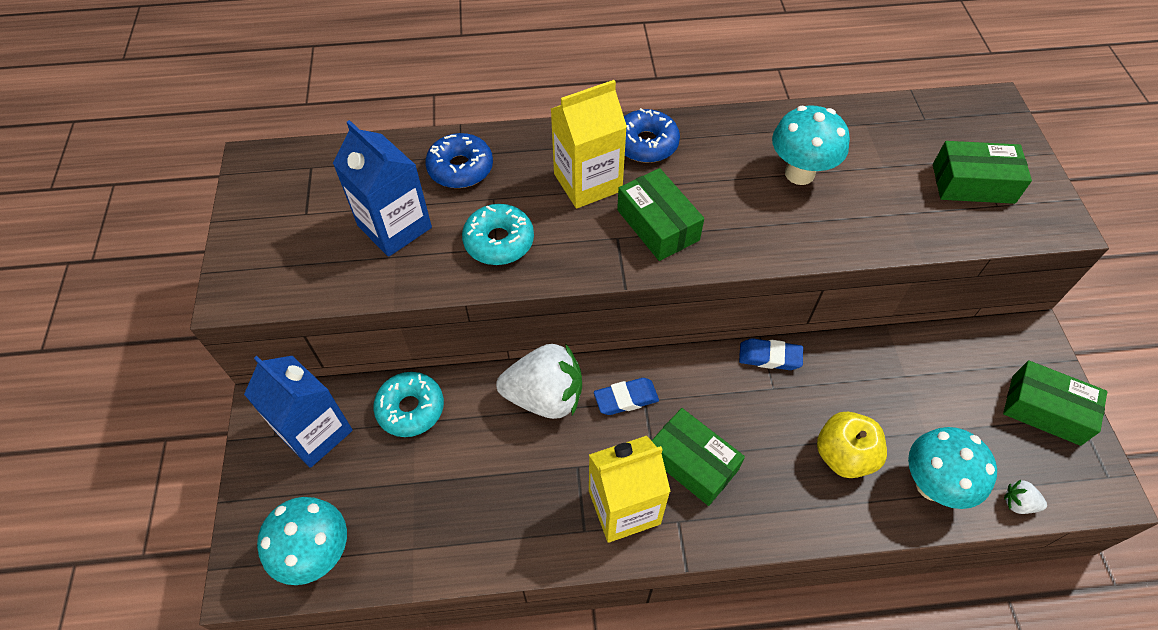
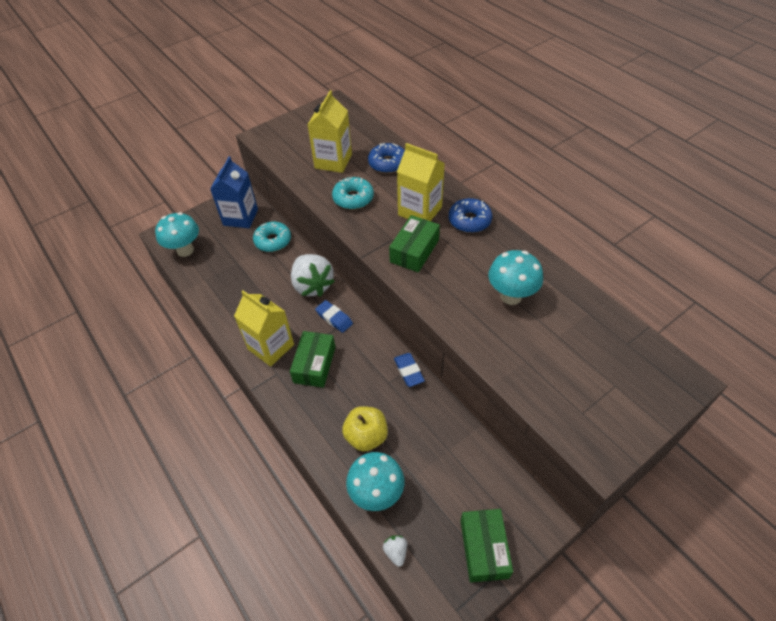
camera: 60 degrees right, 5 degrees down
blue carton [333,120,432,257] -> yellow carton [308,90,352,173]
green box [933,141,1032,204] -> none

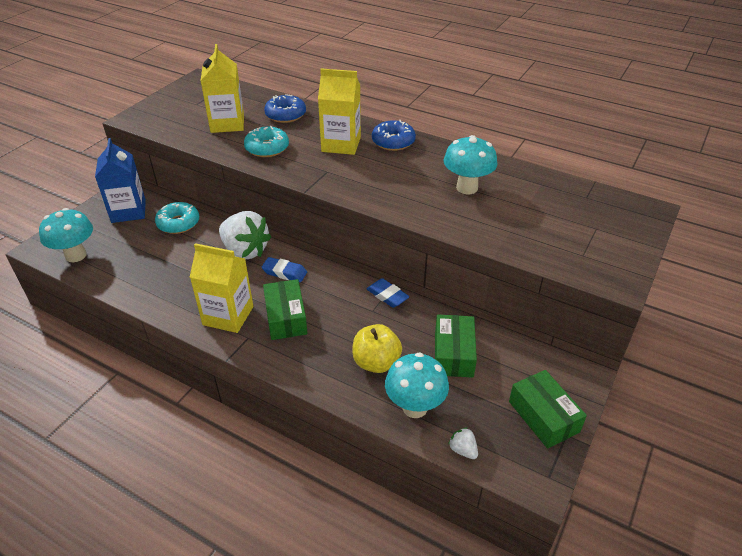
camera: 25 degrees left, 10 degrees down
green box [389,215,440,272] -> green box moved to [435,315,477,378]

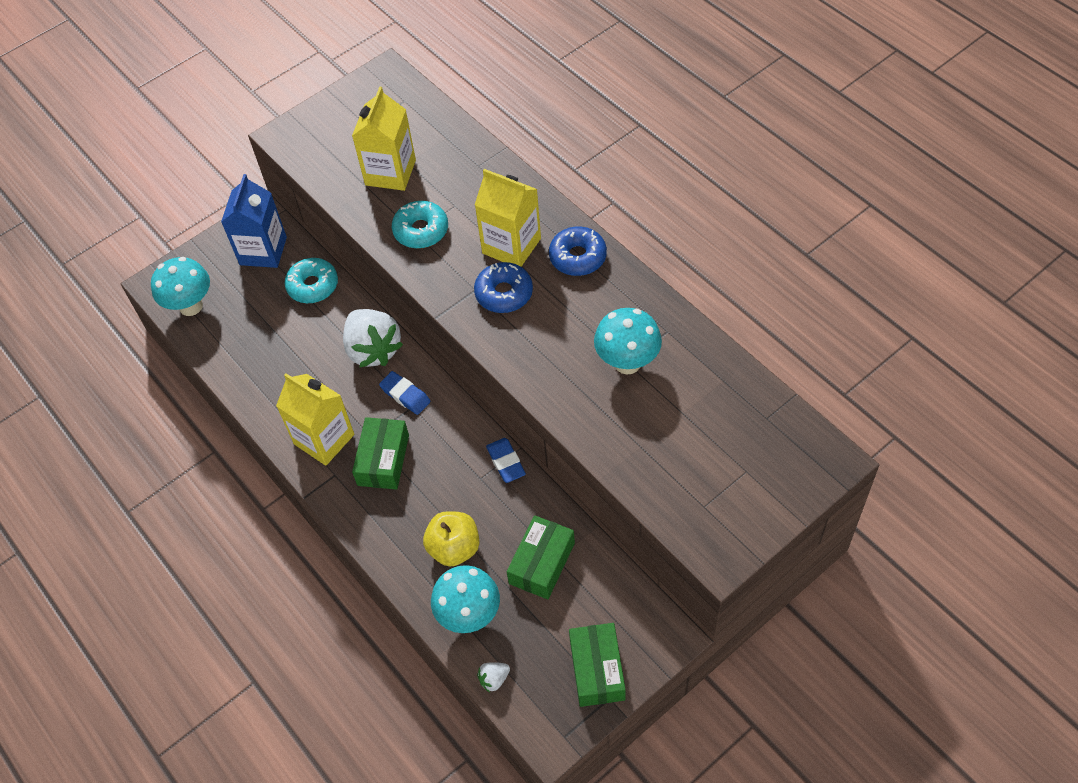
camera: 25 degrees right, 15 degrees up
blue donut [264,94,306,123] -> blue donut moved to [474,262,533,313]
white strawberry [448,427,478,459] -> white strawberry turned 105 degrees counterclockwise [477,662,510,692]

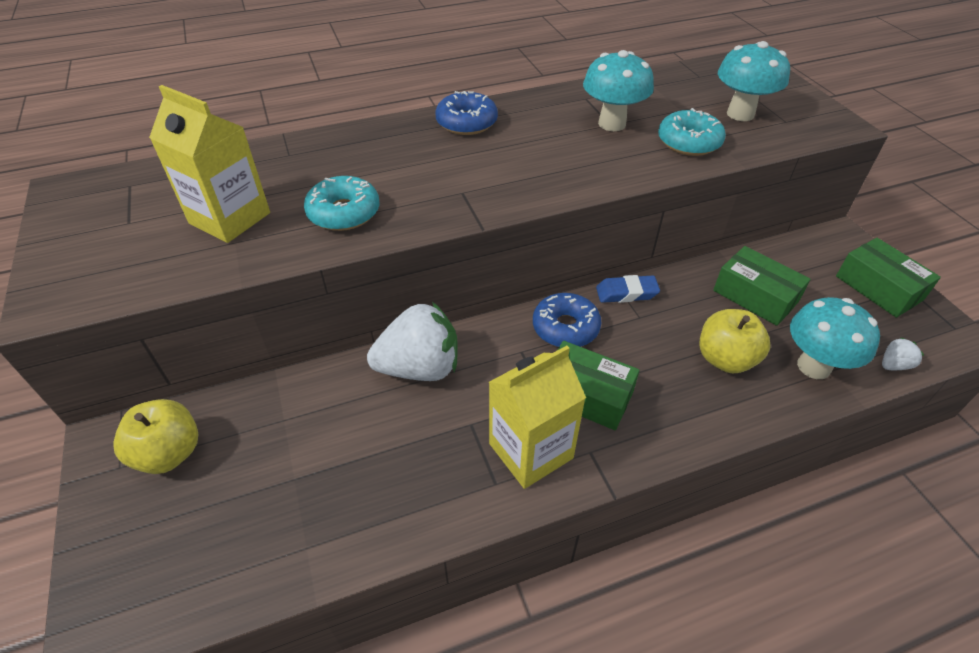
camera: 75 degrees left, 10 degrees down
turquoise mushroom [151,257,210,316] -> turquoise mushroom moved to [718,41,790,121]
blue carton [221,174,287,268] -> yellow apple [113,399,198,474]
turquoise donut [285,258,338,303] -> turquoise donut moved to [658,108,726,156]
blue eraser [379,371,431,415] -> none
blue donut [474,262,533,313] -> blue donut moved to [533,293,601,347]
yellow carton [475,169,541,267] -> none
white strawberry [477,662,510,692] -> white strawberry turned 105 degrees counterclockwise [882,337,924,370]
green box [569,623,626,707] -> green box turned 45 degrees clockwise [836,238,941,318]

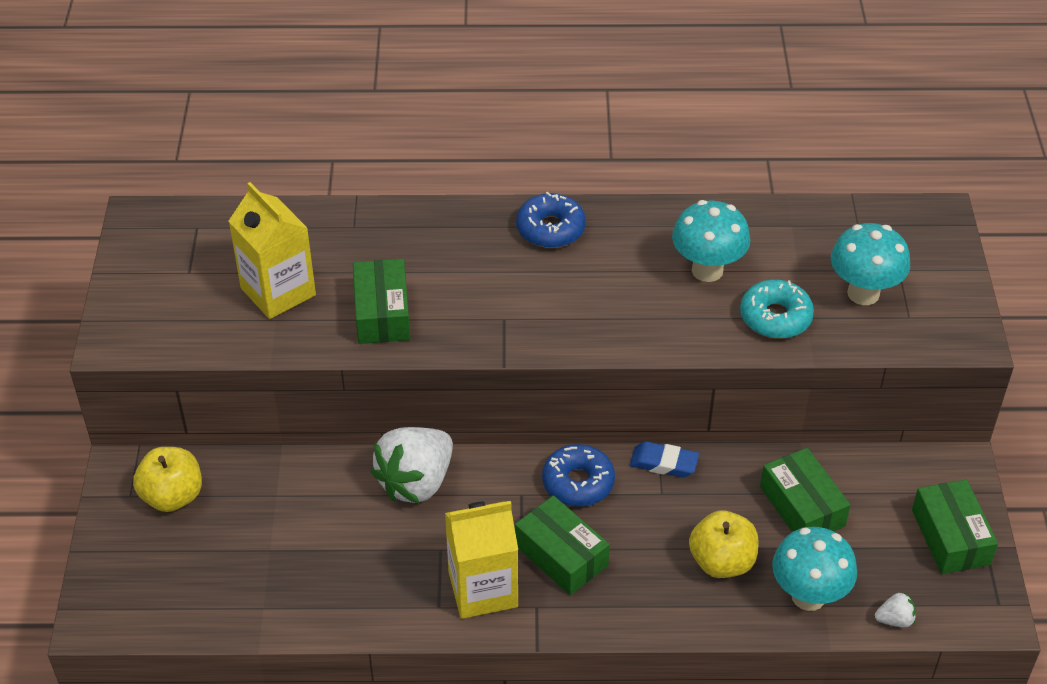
camera: 20 degrees right, 0 degrees up
turquoise donut [304,176,380,231] -> green box [353,259,410,344]
white strawberry [367,302,458,381] -> white strawberry turned 120 degrees clockwise [370,427,453,503]

